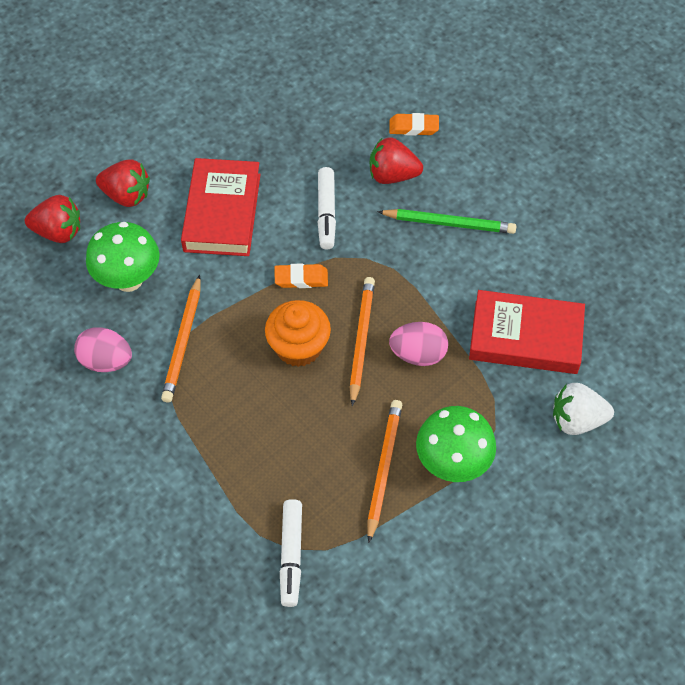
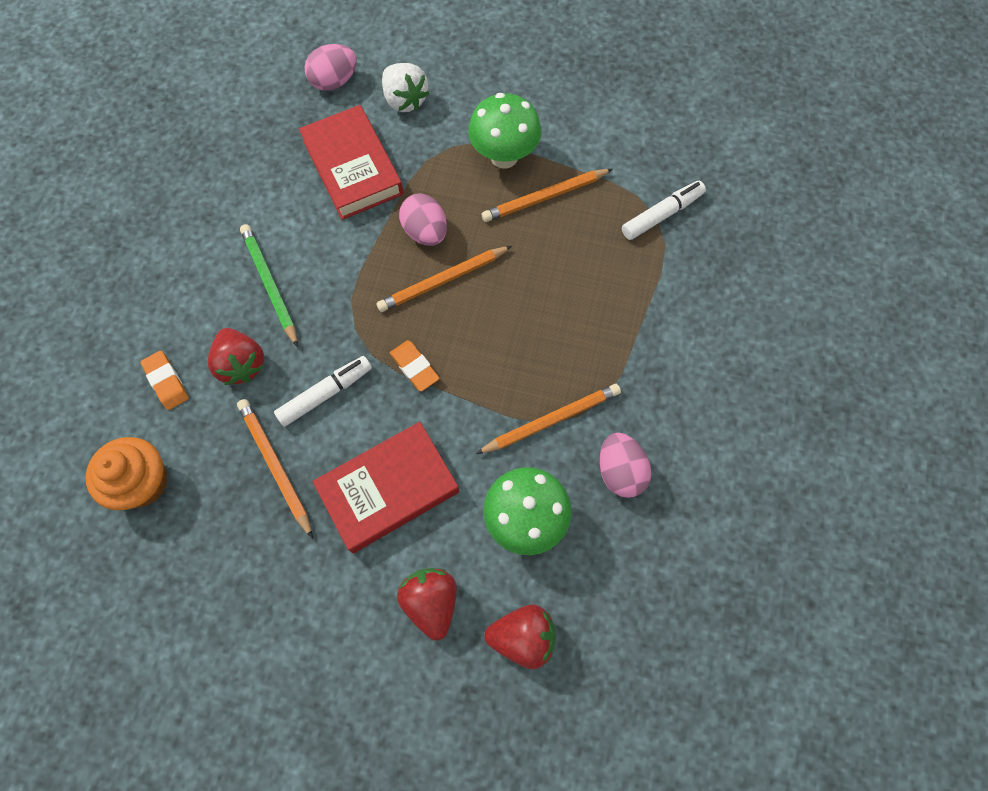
camera: 125 degrees left, 10 degrees up
red strawberry [25,195,80,243] -> red strawberry turned 120 degrees clockwise [484,605,556,669]
orange cupcake [265,300,331,367] -> orange cupcake moved to [85,437,168,510]
none -> orange pencil [237,399,313,539]
none -> pink egg [304,44,357,91]

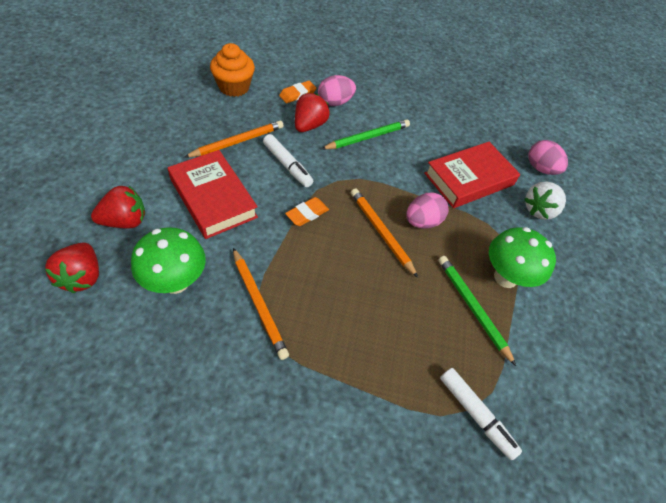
camera: 80 degrees right, 15 degrees down
red strawberry [208,328,264,385] -> red strawberry turned 150 degrees clockwise [295,93,330,132]
orange pencil [482,169,613,222] -> green pencil [438,256,516,366]
pink egg [599,433,651,498] -> pink egg moved to [318,75,356,106]

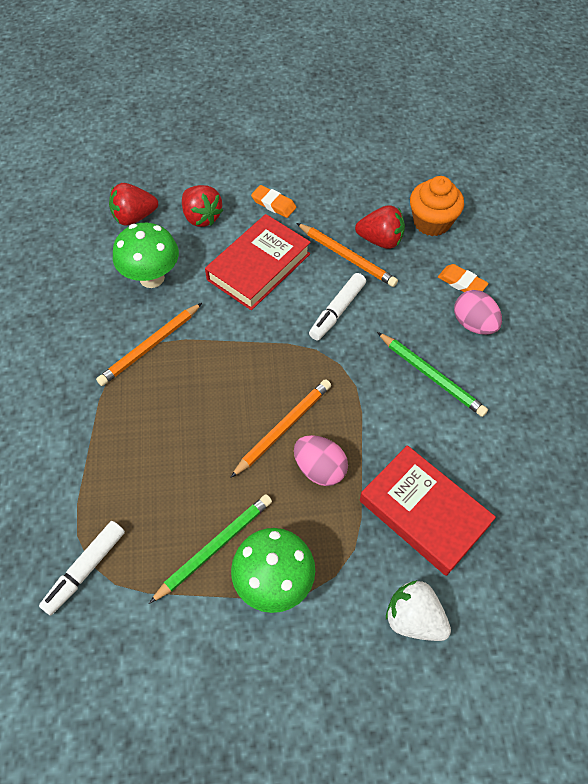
camera: 80 degrees right, 5 degrees up
orange eraser [285,197,329,226] -> orange eraser moved to [251,185,296,218]
red strawberry [295,93,330,132] -> red strawberry moved to [355,205,405,249]
pink egg [528,140,568,175] -> none

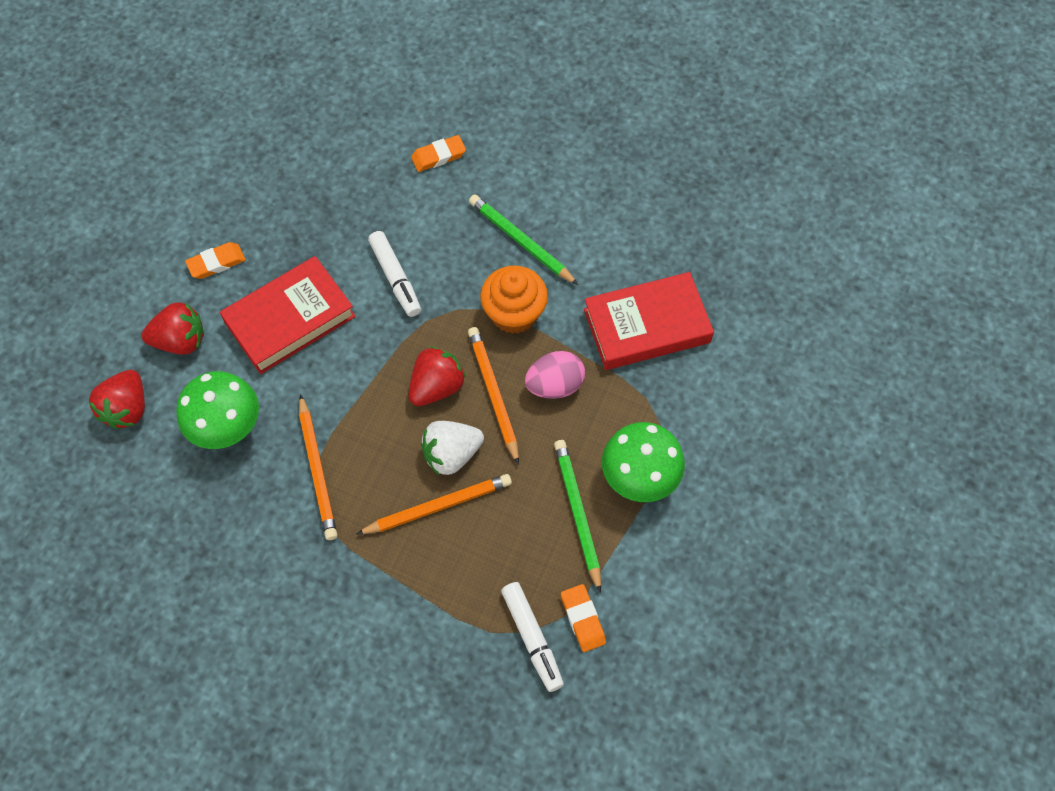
camera: 60 degrees left, 5 degrees up
red book [205,214,311,310] -> red book turned 75 degrees clockwise [220,256,356,374]
orange pencil [297,223,398,287] -> orange pencil moved to [356,474,512,535]
red strawberry [355,205,405,249] -> red strawberry moved to [409,346,466,406]
green pencil [377,332,488,417] -> green pencil turned 120 degrees counterclockwise [469,195,578,285]
white strawberry [386,580,451,641] -> white strawberry moved to [421,421,484,475]
orange cupcake [410,176,464,236] -> orange cupcake moved to [480,266,548,334]
pink egg [454,290,502,335] -> none
none -> orange eraser [561,584,606,652]

